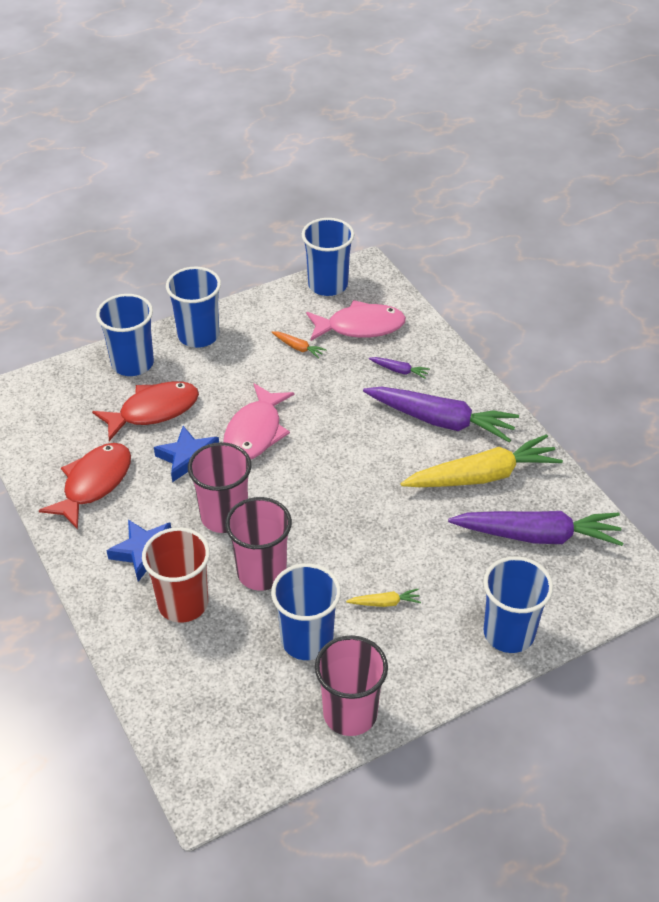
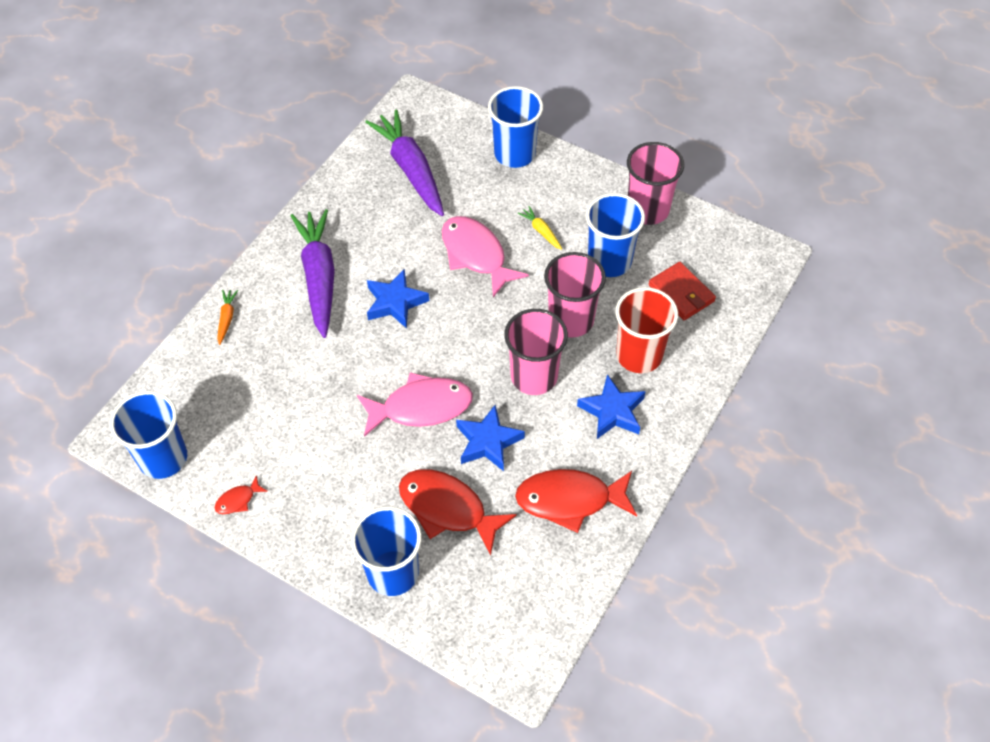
camera: 120 degrees left, 10 degrees up
blue cup [166,267,221,348] -> none
orange carrot [271,331,327,359] -> orange carrot moved to [217,290,238,345]
pink fish [306,300,406,341] -> pink fish moved to [442,216,529,298]
purple carrot [369,357,430,379] -> none
yellow carrot [401,434,563,487] -> none
none -> red fish [215,475,268,514]
none -> blue star [367,269,429,329]
none -> red wallet [649,262,716,320]

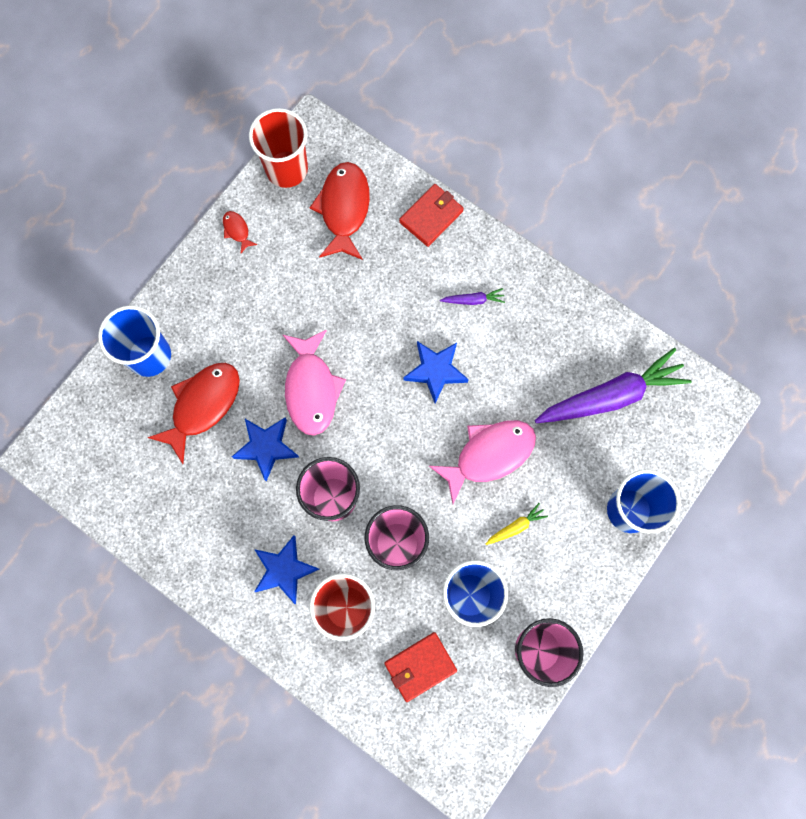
camera: 95 degrees right, 20 degrees up
blue cup [110,391,187,479] -> red cup [249,108,308,188]
orange carrot [217,290,238,345] -> red wallet [399,184,464,247]
purple carrot [291,209,335,338] -> purple carrot [440,288,505,305], size x0.41
red fish [515,469,637,533] -> red fish moved to [309,162,370,260]

